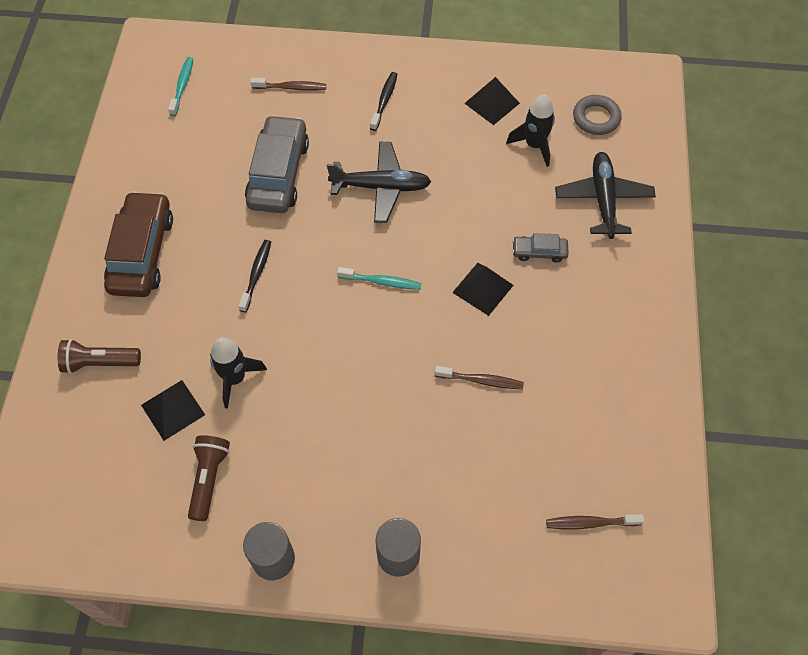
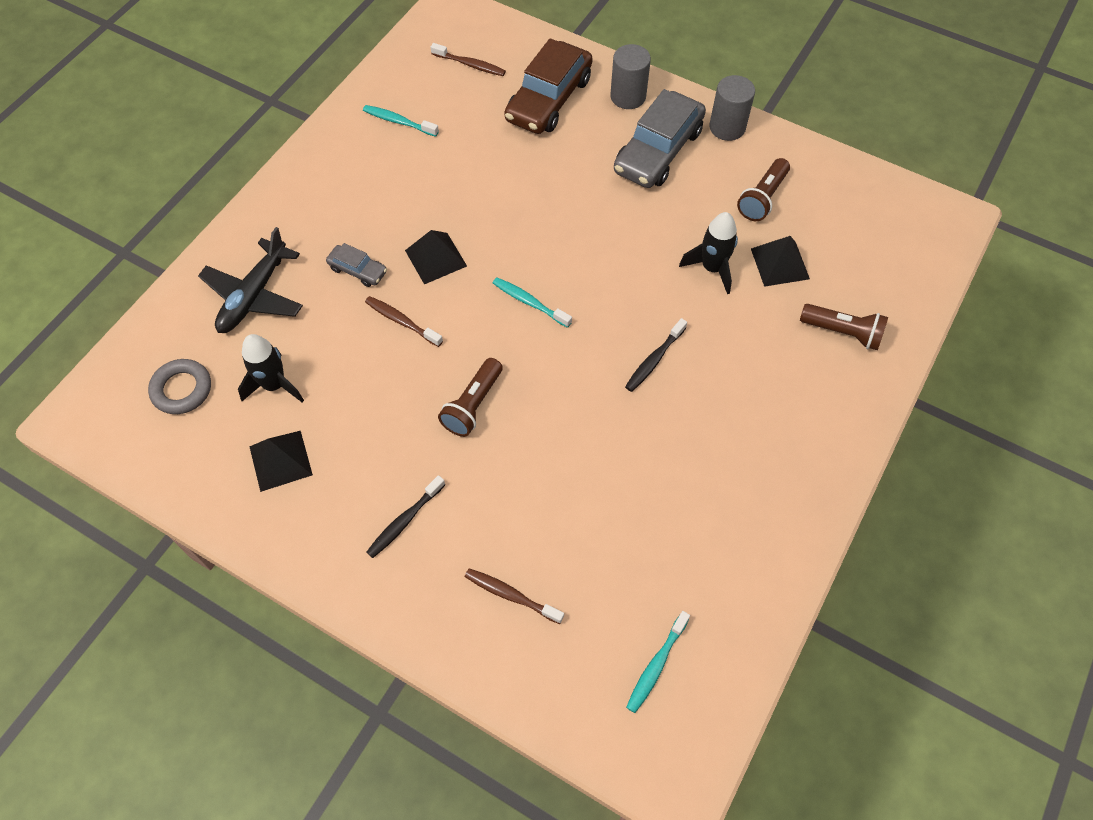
camera: 155 degrees left, 0 degrees up
brown car [104,191,173,297] -> brown car moved to [504,38,593,134]
grey car [245,115,309,213] -> grey car moved to [614,89,706,188]
black plane [327,142,431,223] -> brown flashlight [438,358,503,437]
brown toothbrush [435,366,524,389] -> brown toothbrush moved to [365,296,443,347]
none -> turquoise toothbrush [363,105,439,137]

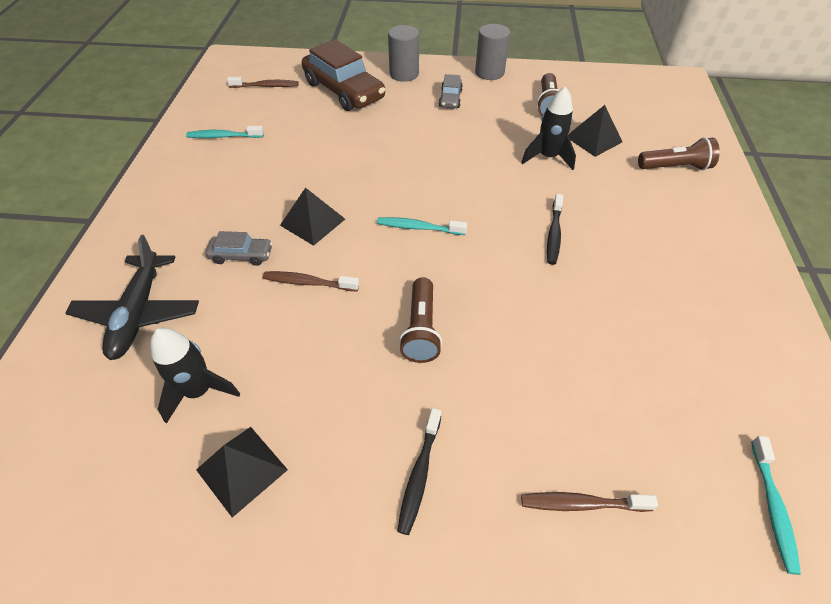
camera: 25 degrees left, 10 degrees down
grey ring [148,359,211,414] -> none
brown car [504,38,593,134] -> brown car turned 45 degrees counterclockwise [302,39,385,111]
grey car [614,89,706,188] -> grey car [439,74,463,108], size x0.48

